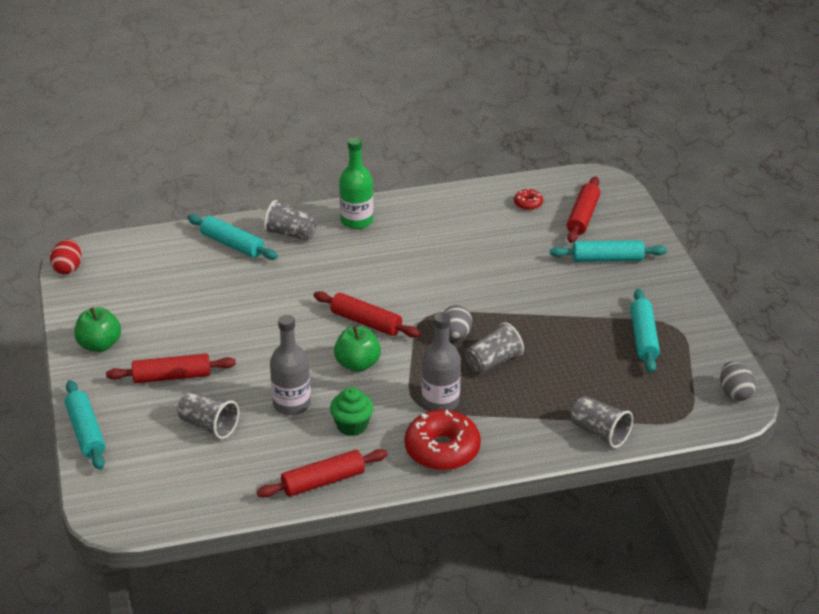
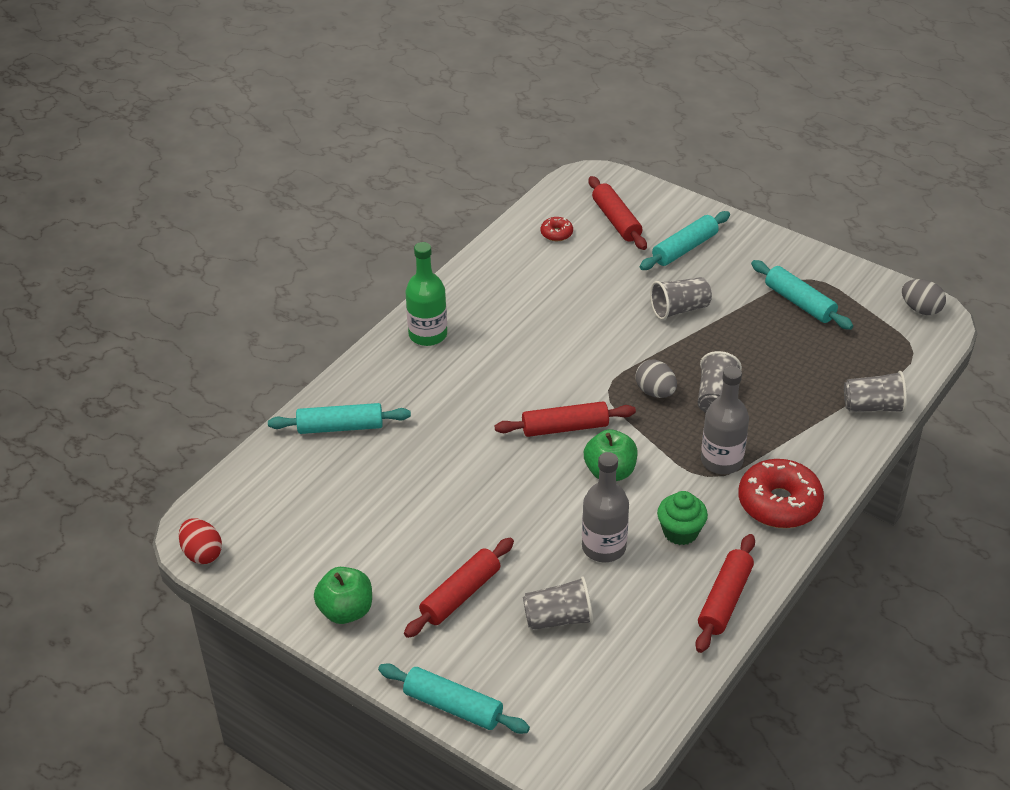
camera: 40 degrees left, 5 degrees up
grey cup [264,200,317,241] -> grey cup moved to [650,277,712,320]

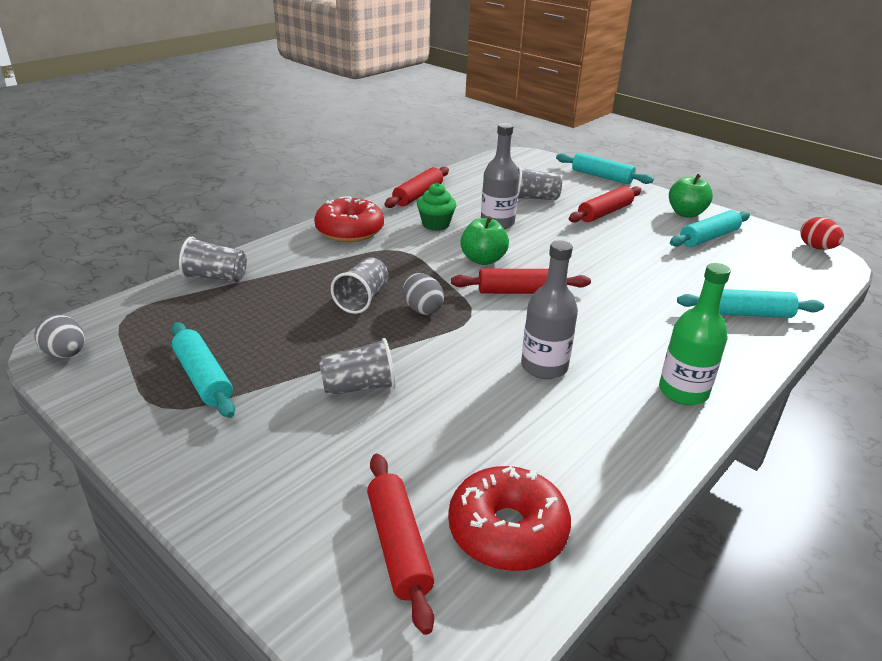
camera: 175 degrees left, 10 degrees down
red donut [541,217,573,241] -> red donut [448,466,571,571], size x2.14
turquoise rolling pin [640,211,730,270] -> turquoise rolling pin moved to [670,210,750,247]
grey bottle [701,366,749,474] -> grey bottle moved to [521,240,578,379]

